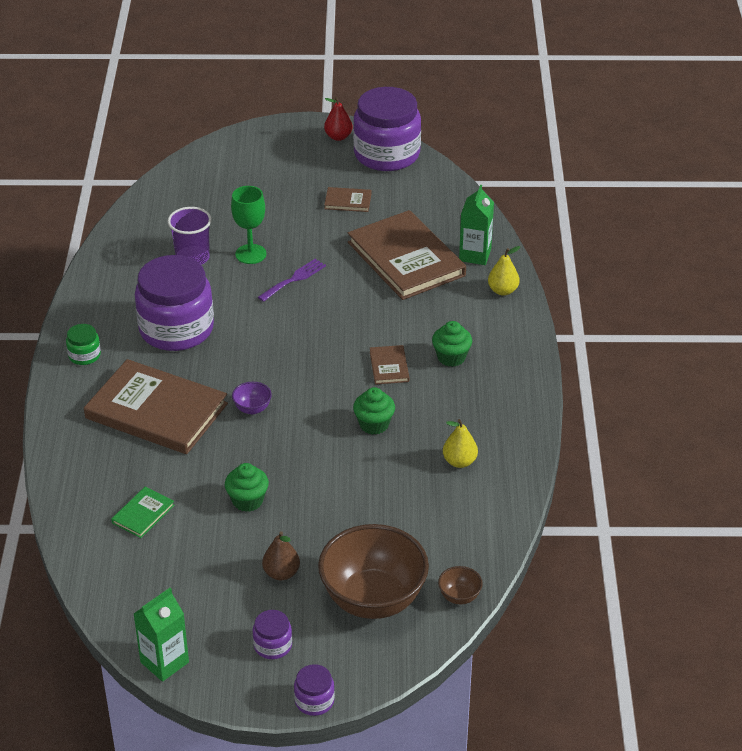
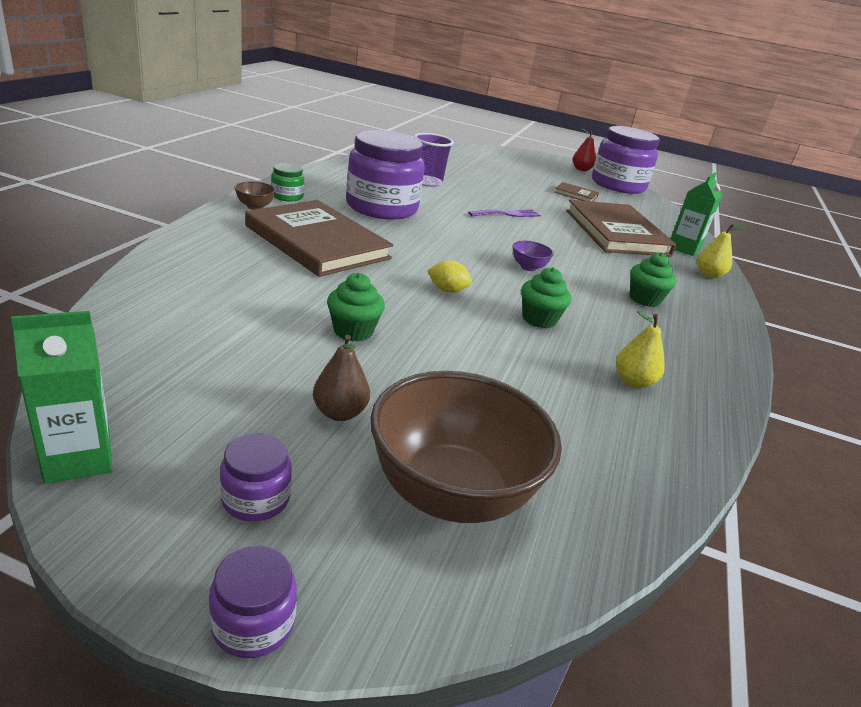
camera: 15 degrees right, 10 degrees down
green book [111,486,175,538] -> none
green goblet [231,186,267,264] -> none
purple bowl [232,382,272,414] -> purple bowl moved to [513,241,554,271]
brown book [370,345,409,385] -> none
brown bowl [438,566,483,604] -> brown bowl moved to [235,181,276,210]
none -> yellow lemon [427,260,472,293]

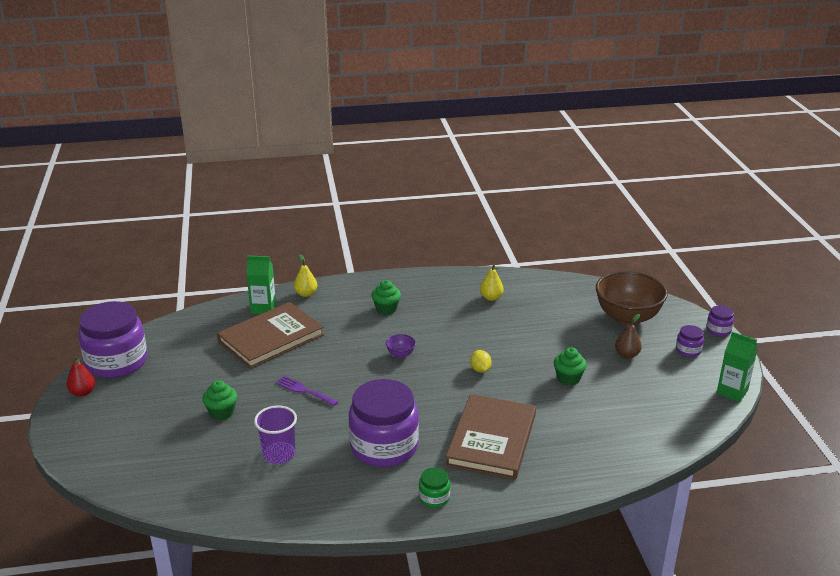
camera: 115 degrees left, 0 degrees up
brown bowl [235,181,276,210] -> none
green cupcake [521,267,572,329] -> green cupcake moved to [202,380,237,420]
brown book [554,182,599,202] -> none

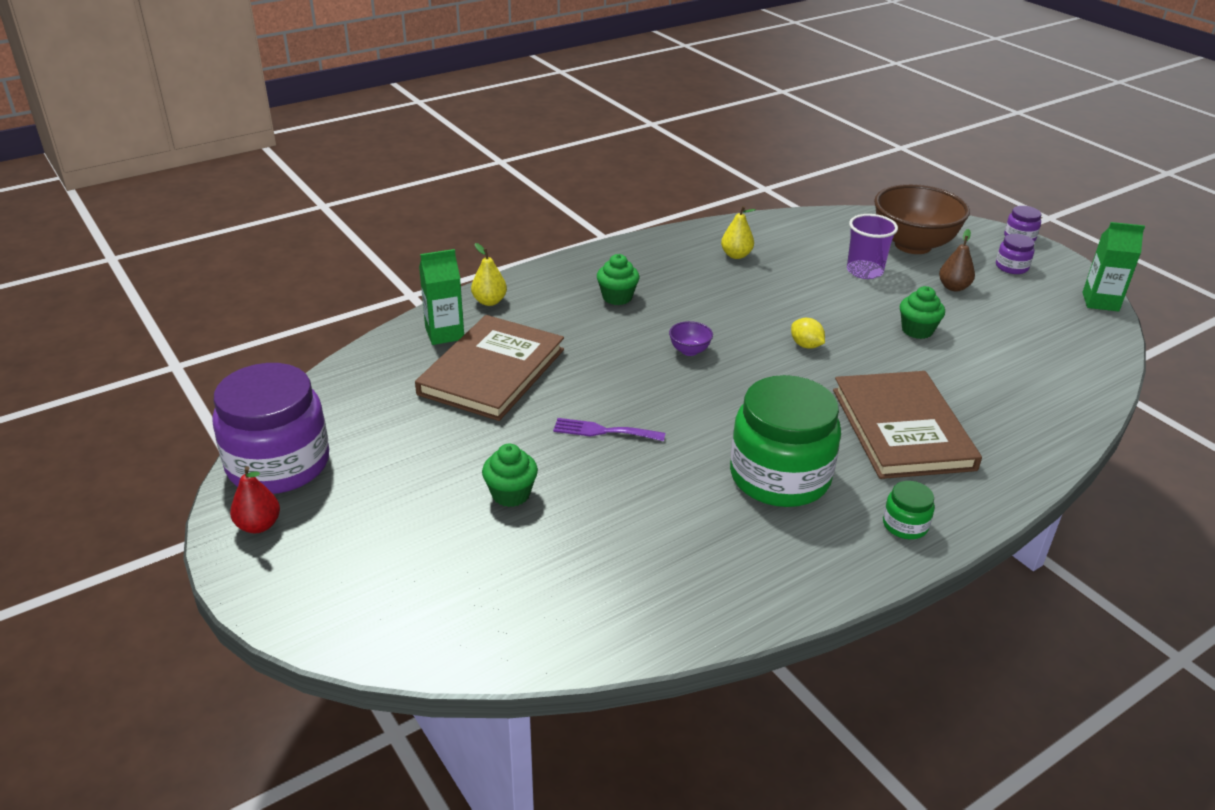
camera: 25 degrees left, 5 degrees up
purple cup [254,406,297,464] -> purple cup moved to [847,214,898,279]
purple jar [349,379,419,467] -> green jar [730,375,841,507]

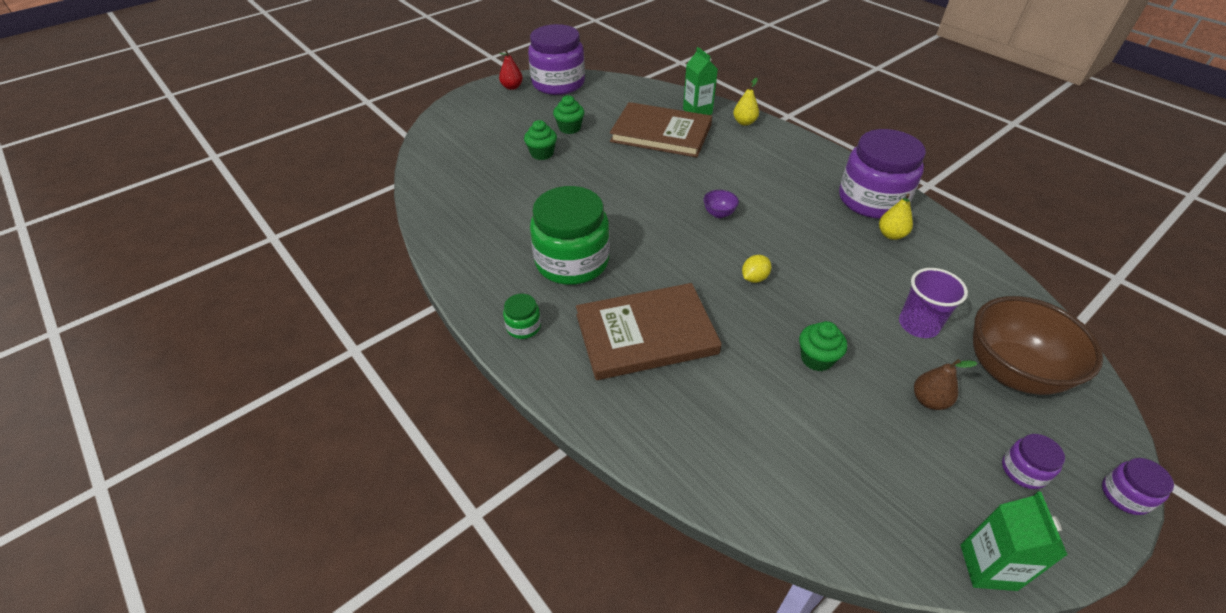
camera: 85 degrees right, 10 degrees up
purple fork [553,418,665,441] -> none
green cupcake [597,254,639,305] -> green cupcake moved to [553,95,585,134]
none -> purple jar [839,129,926,219]

